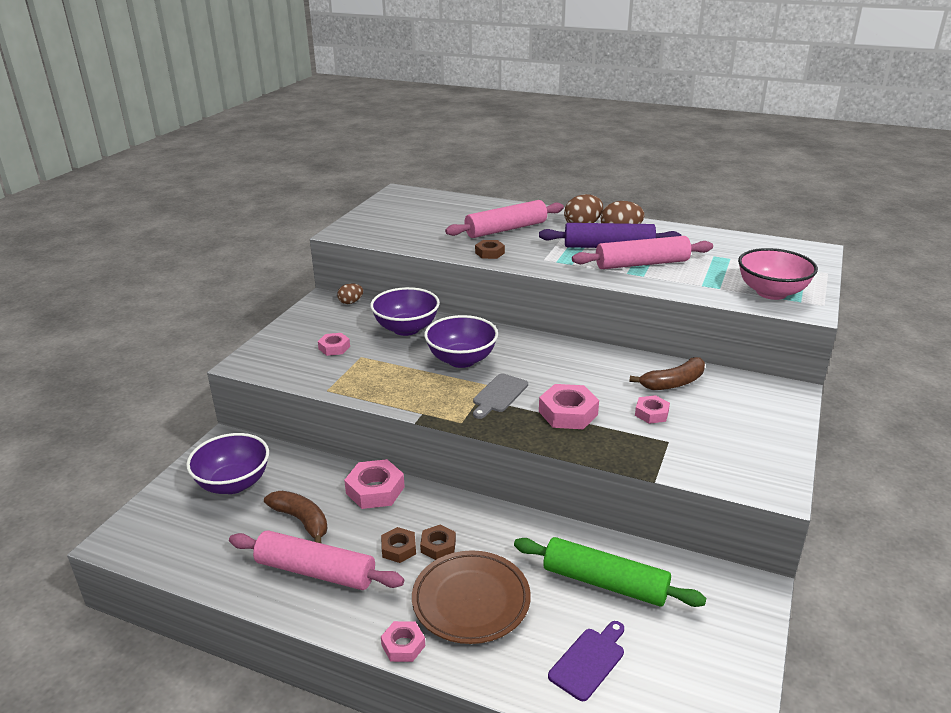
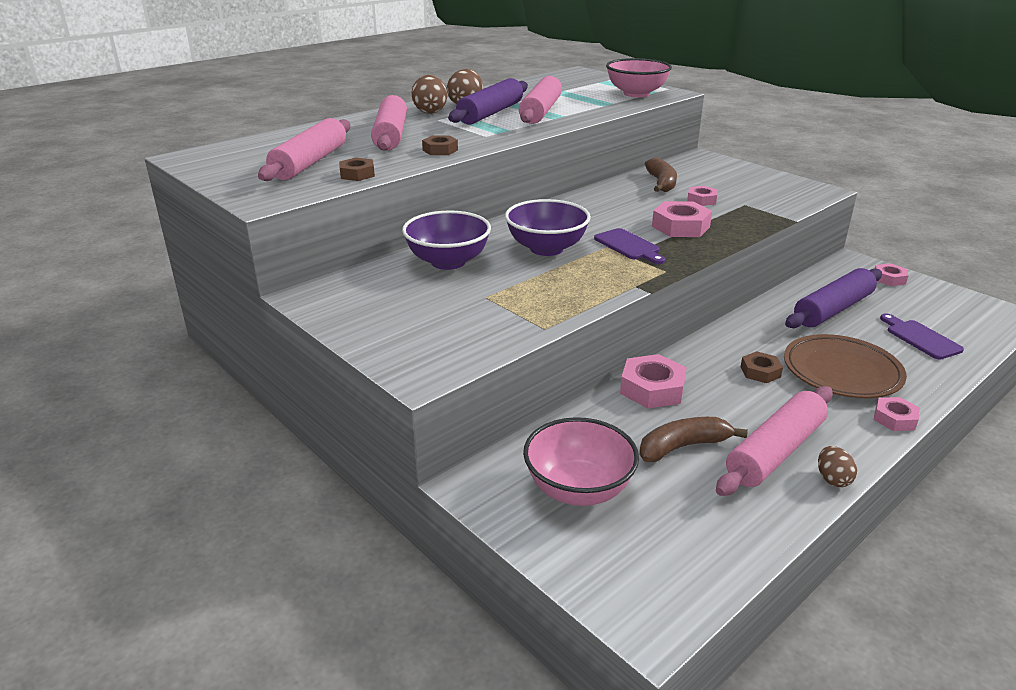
camera: 65 degrees left, 0 degrees up
purple bowl [186,433,269,494] -> pink bowl [523,417,639,506]
pink nut [318,333,350,356] -> pink nut moved to [875,263,909,286]
brown egg [337,283,363,304] -> brown egg moved to [818,446,857,487]
brown nut [381,527,416,563] -> brown nut moved to [339,158,375,181]
grey cutting board [473,373,528,419] -> purple cutting board [594,228,665,264]
green rolling pin [514,537,706,607] -> purple rolling pin [785,268,882,328]
none -> pink rolling pin [258,118,350,181]

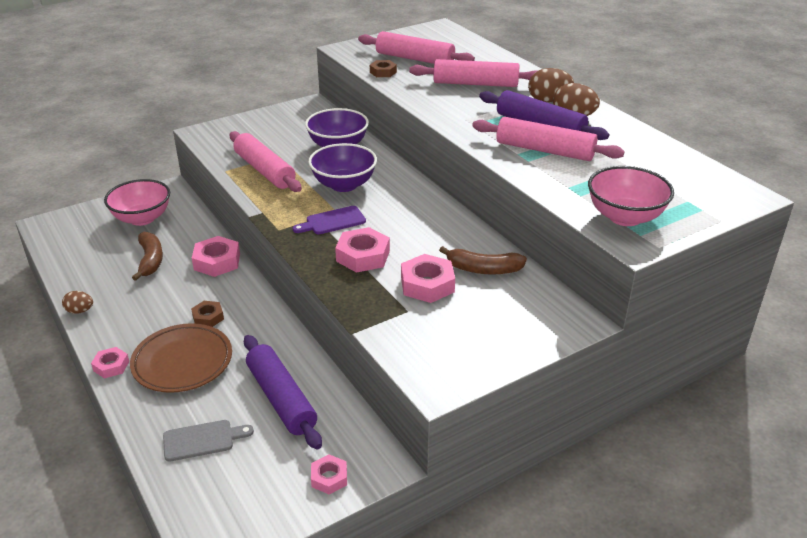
camera: 100 degrees right, 5 degrees up
brown nut [422,135,458,155] -> none
pink nut [687,186,718,206] -> pink nut [401,254,455,303], size x1.66
pink rolling pin [716,386,833,496] -> pink rolling pin moved to [230,131,302,192]
purple cutting board [880,313,964,359] -> grey cutting board [163,420,254,462]

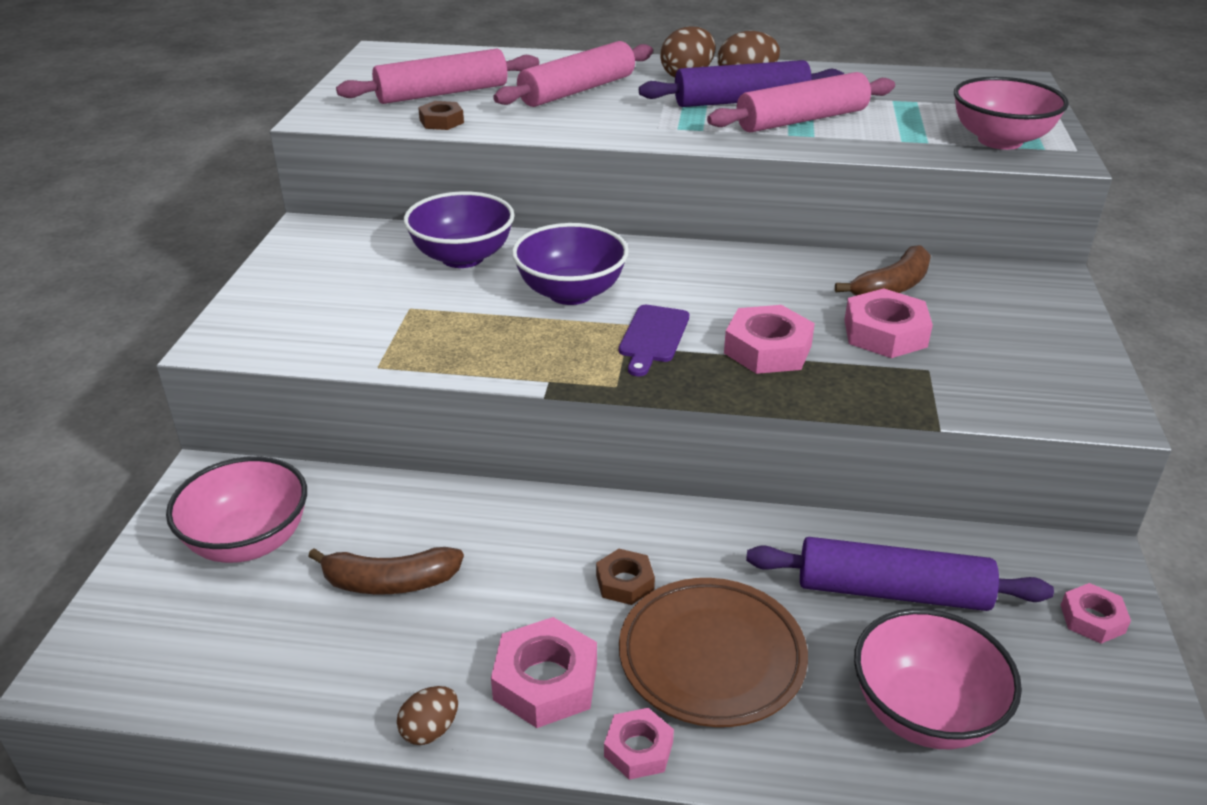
camera: 50 degrees left, 0 degrees up
brown banana [132,232,163,281] -> brown banana turned 150 degrees clockwise [308,547,464,594]
grey cutting board [163,420,254,462] -> pink bowl [854,608,1022,749]
pink nut [192,236,240,277] -> pink nut moved to [491,617,597,728]
pink rolling pin [230,131,302,192] -> none

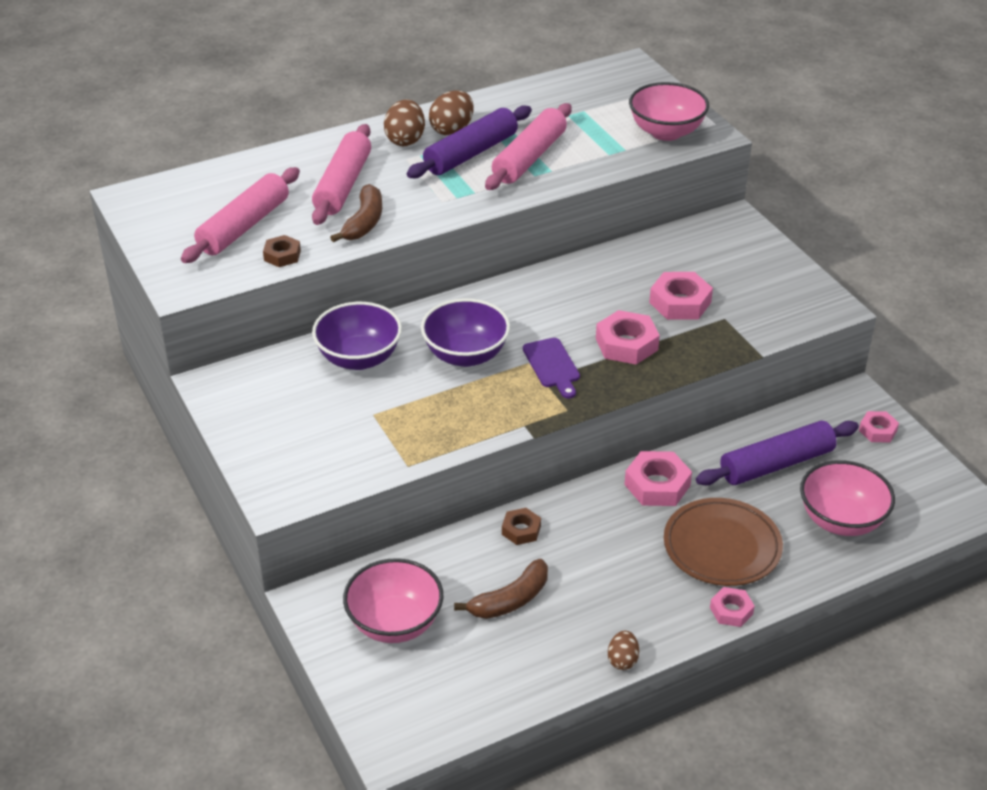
camera: 35 degrees left, 5 degrees up
pink nut [491,617,597,728] -> pink nut moved to [624,451,692,506]
brown nut [596,549,655,605] -> brown nut moved to [502,508,541,545]
brown banana [835,245,931,296] -> brown banana moved to [330,184,382,243]

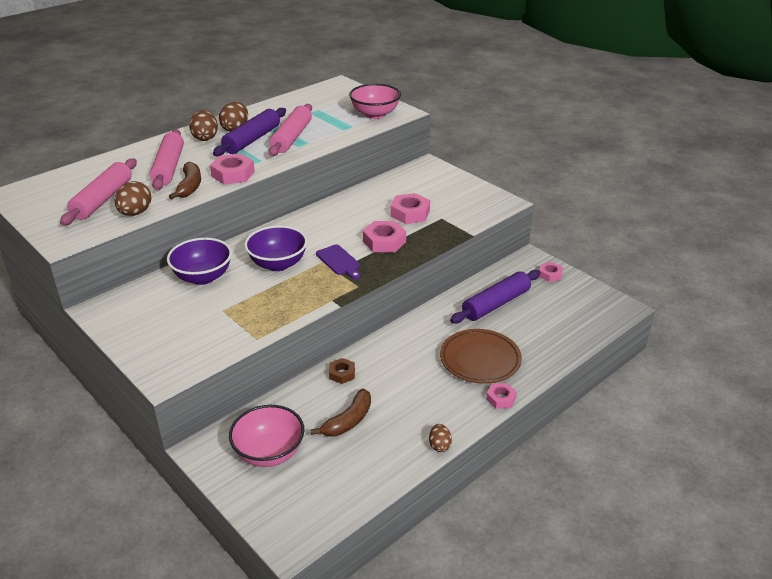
camera: 15 degrees left, 5 degrees down
brown nut [263,235,301,267] -> brown egg [115,181,151,216]
pink nut [624,451,692,506] -> pink nut moved to [210,153,255,184]
pink bowl [800,460,895,536] -> none

